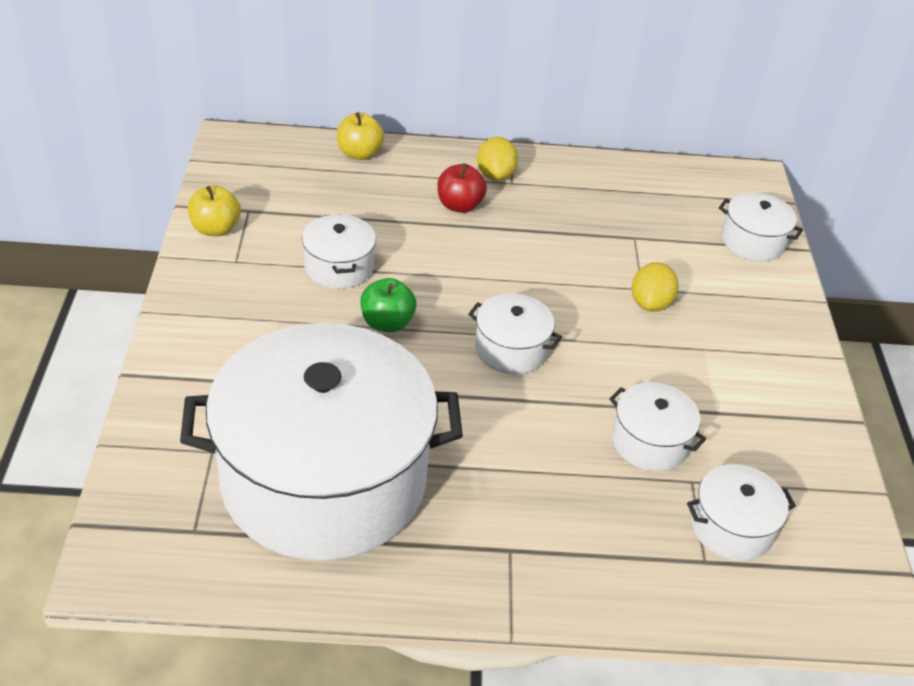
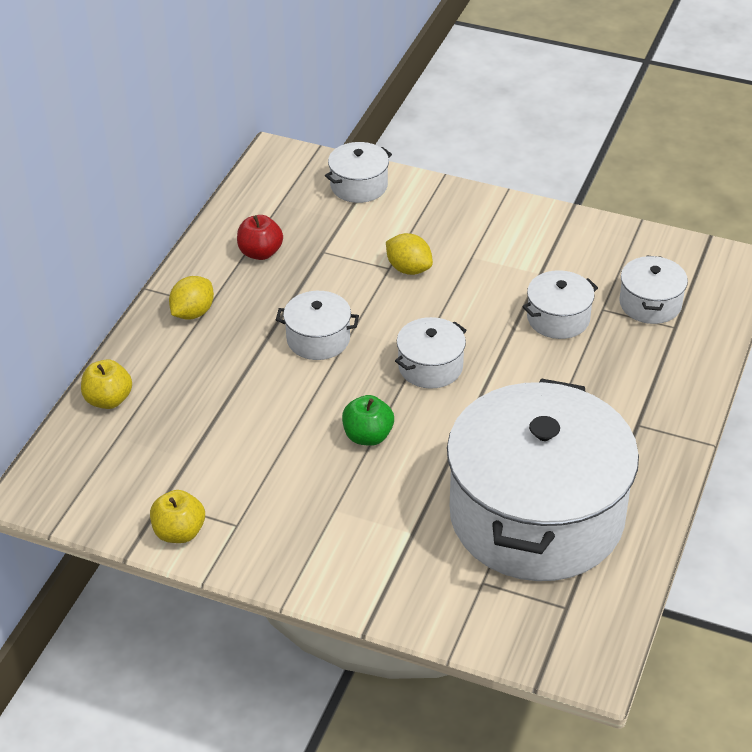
camera: 65 degrees left, 0 degrees up
white pot [302,214,376,289] -> white pot moved to [276,291,359,360]
red apple [437,163,487,213] -> red apple moved to [237,215,283,260]
yellow lemon [477,137,518,181] -> yellow lemon turned 75 degrees counterclockwise [169,276,214,320]

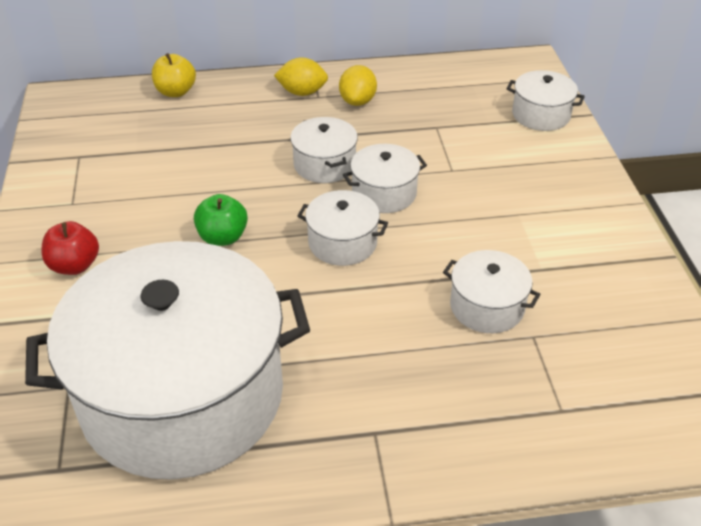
camera: 60 degrees right, 0 degrees up
yellow apple [150,490,205,543] -> none
red apple [237,215,283,260] -> red apple moved to [42,221,99,275]
yellow lemon [386,233,433,275] -> yellow lemon moved to [339,65,377,106]
white pot [619,256,688,324] -> white pot moved to [343,144,427,213]

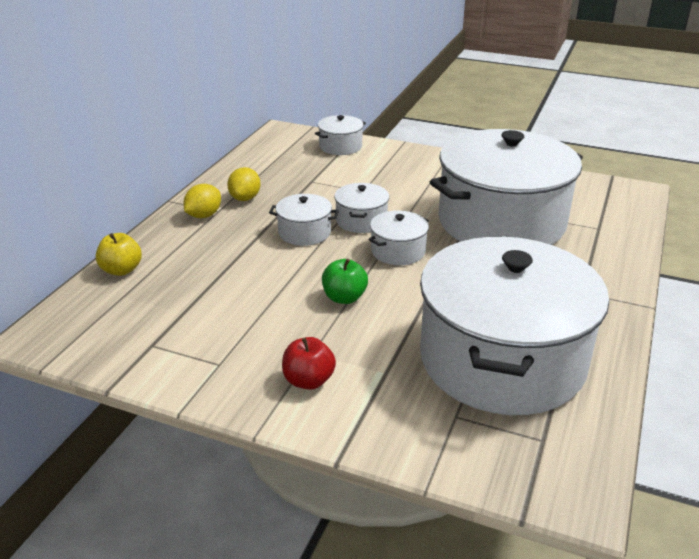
camera: 60 degrees left, 10 degrees down
yellow lemon [339,65,377,106] -> yellow lemon turned 60 degrees clockwise [227,167,261,201]
white pot [443,250,541,333] -> white pot [430,129,583,245], size x2.46

